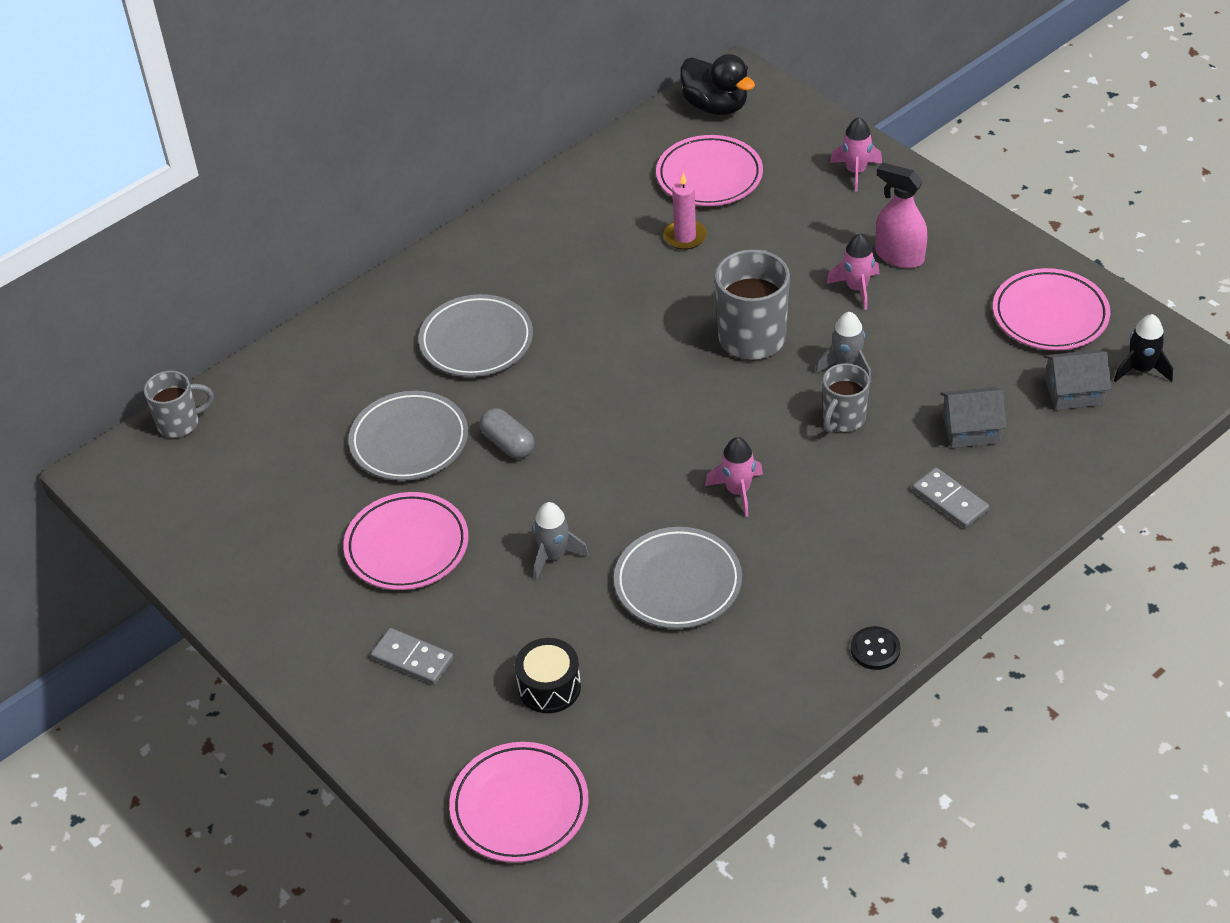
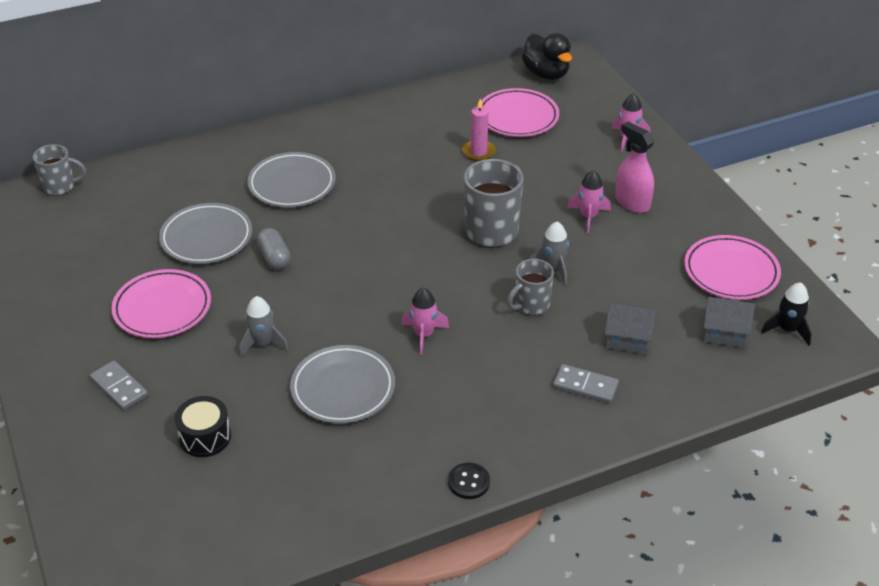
camera: 15 degrees right, 5 degrees down
pink plate [449,742,589,863] -> none
grey domino [912,467,989,528] -> grey domino turned 45 degrees counterclockwise [553,364,619,404]

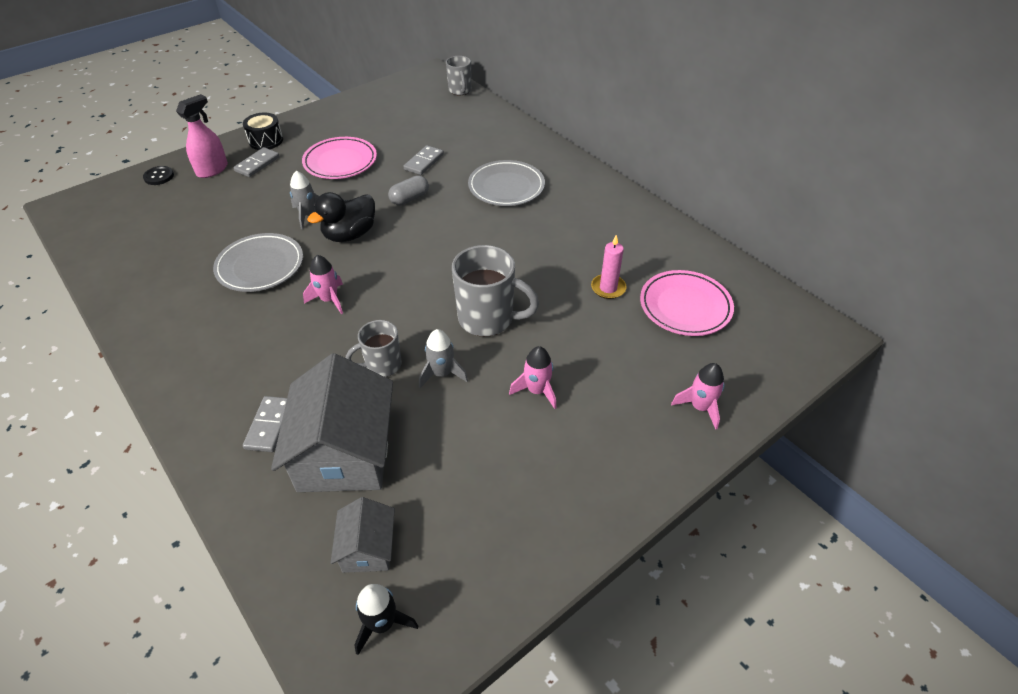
camera: 75 degrees right, 5 degrees up
grey plate [159,203,252,264] -> grey domino [403,145,444,175]
black drum [175,396,231,457] -> black drum moved to [243,113,283,150]
black button [448,463,490,499] -> black button moved to [143,166,174,185]
grey mug [507,259,554,315] -> grey mug turned 60 degrees counterclockwise [346,320,402,377]
black duck [522,33,572,80] -> black duck moved to [307,192,375,242]
grey house [604,302,656,354] -> grey house [271,353,393,492], size x1.98
pink spray bottle [615,121,654,213] -> pink spray bottle moved to [176,94,228,178]
pink plate [684,235,781,300] -> none

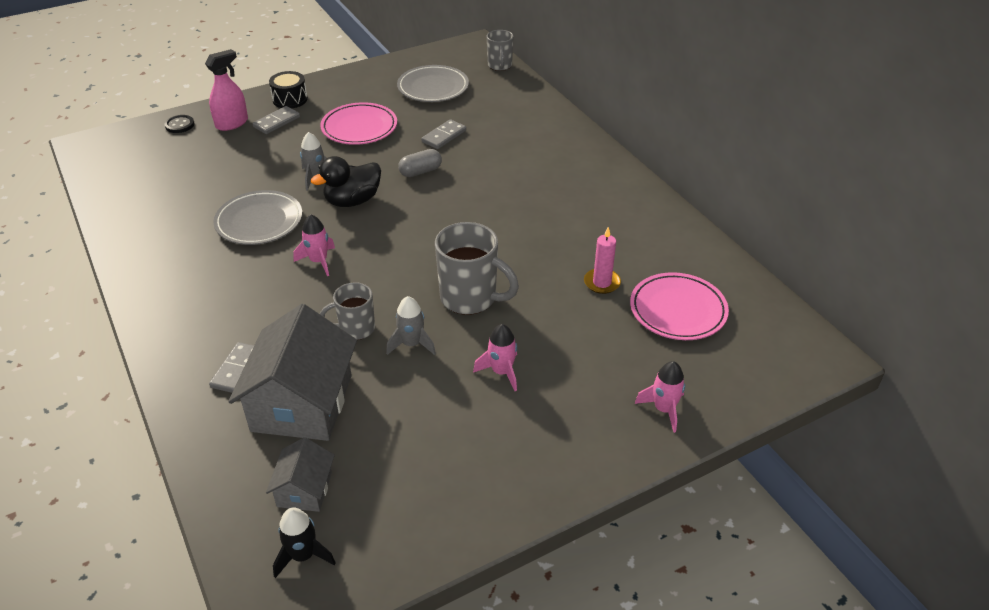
camera: 10 degrees right, 5 degrees down
grey plate [468,160,545,206] -> grey plate moved to [397,65,469,102]

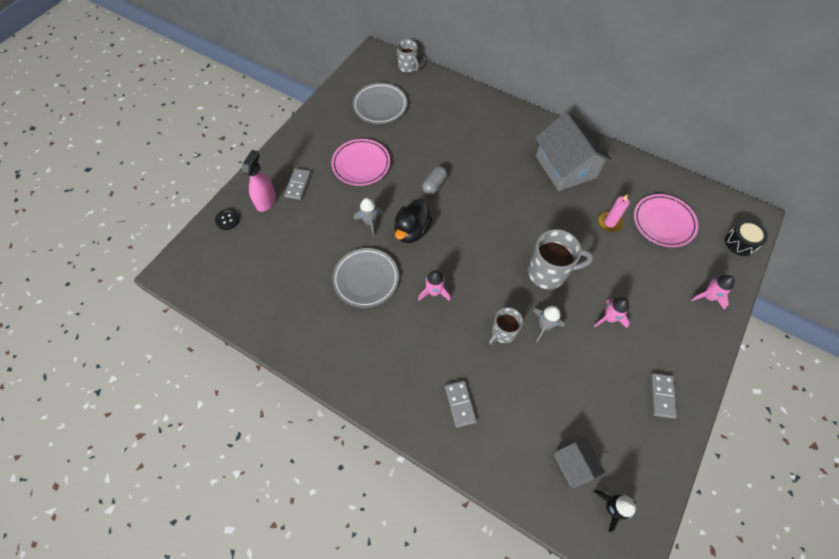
camera: 30 degrees left, 20 degrees up
grey house [228,304,357,441] -> grey house moved to [535,112,612,191]
black drum [269,71,308,109] -> black drum moved to [725,220,768,256]
grey domino [421,119,466,149] -> grey domino moved to [651,373,677,419]

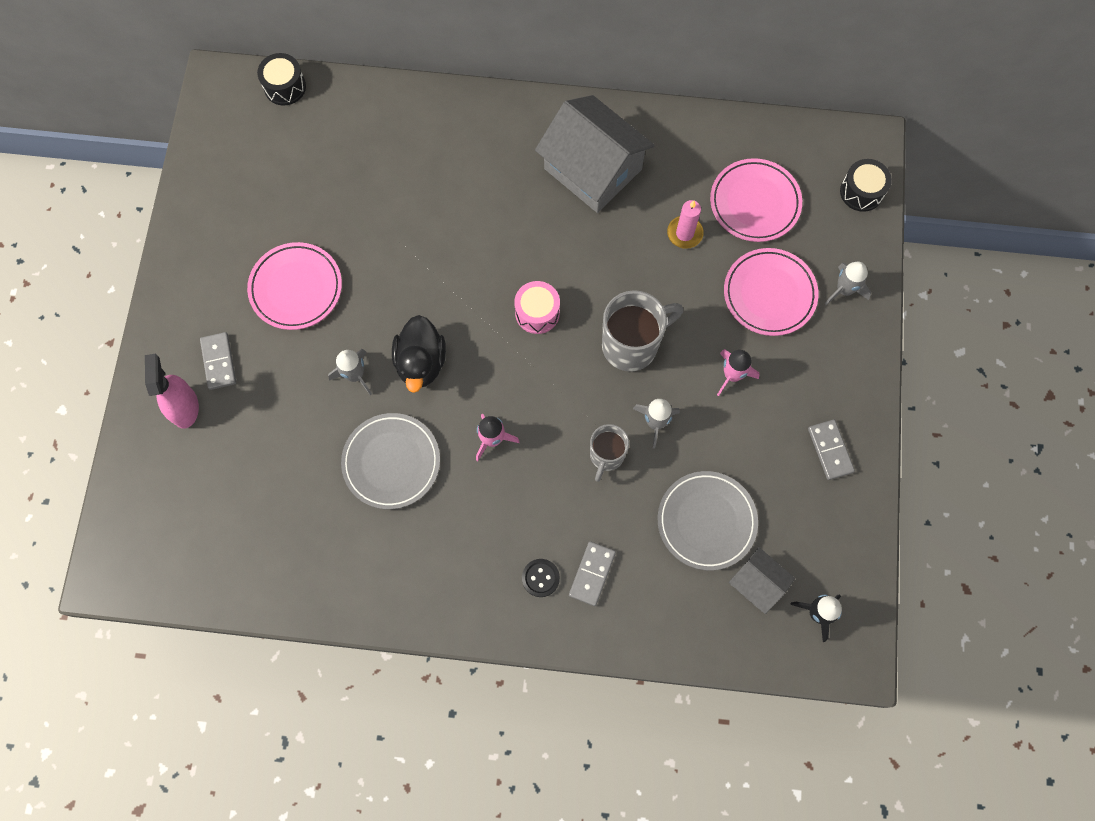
camera: 25 degrees left, 10 degrees up
black button [215,209,239,230] -> black button moved to [522,559,560,597]
grey plate [353,83,408,124] -> grey plate moved to [658,471,758,571]
grey mug [397,39,419,73] -> black drum [257,53,306,106]
grey capsule [422,166,447,195] -> none
grey domino [445,381,477,428] -> grey domino turned 60 degrees clockwise [569,541,616,606]
pink rocket [691,275,734,309] -> grey rocket [825,262,872,305]
none -> pink drum [514,281,560,334]
none -> pink plate [724,248,819,336]

